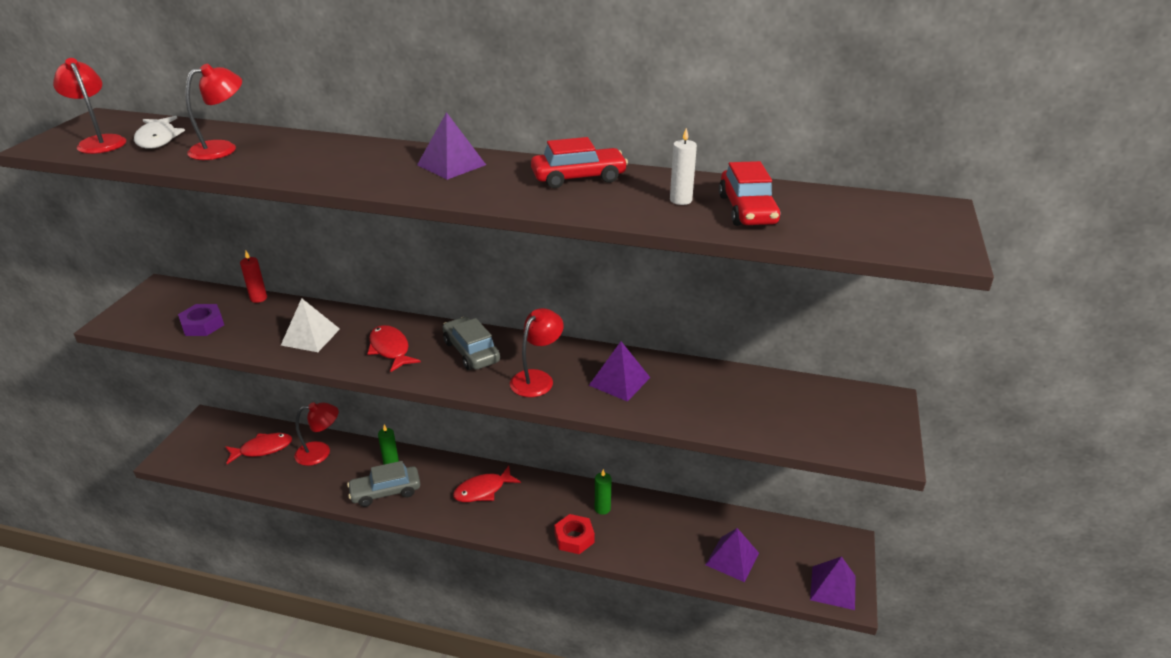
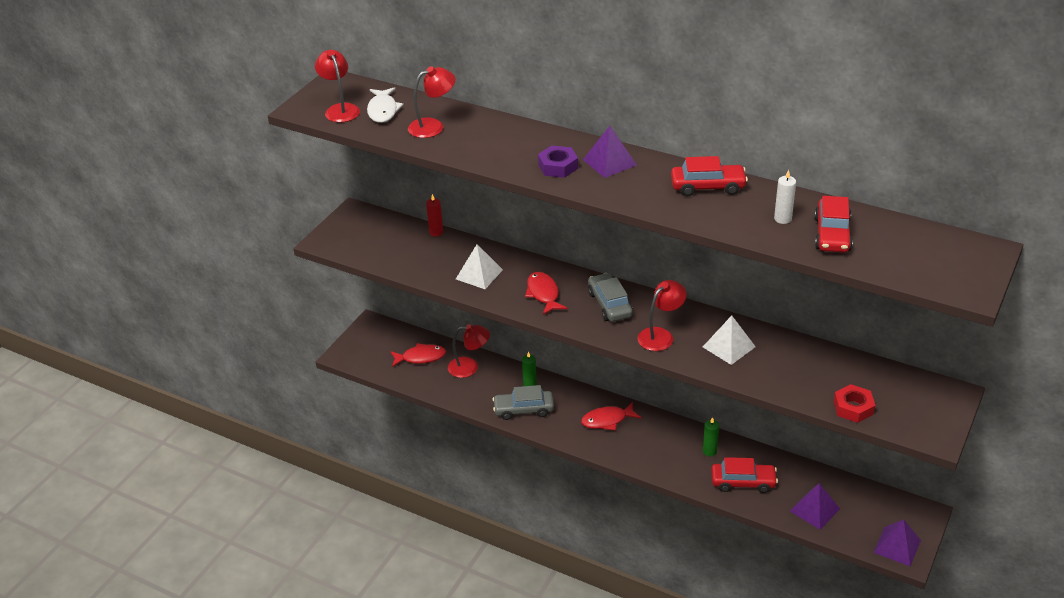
camera: 15 degrees right, 5 degrees up
purple nut [178,304,224,336] -> purple nut moved to [538,146,578,178]
red nut [554,514,595,554] -> red nut moved to [833,384,875,423]
purple pyramid [589,342,650,401] -> white pyramid [703,316,756,365]
none -> red car [711,457,778,493]

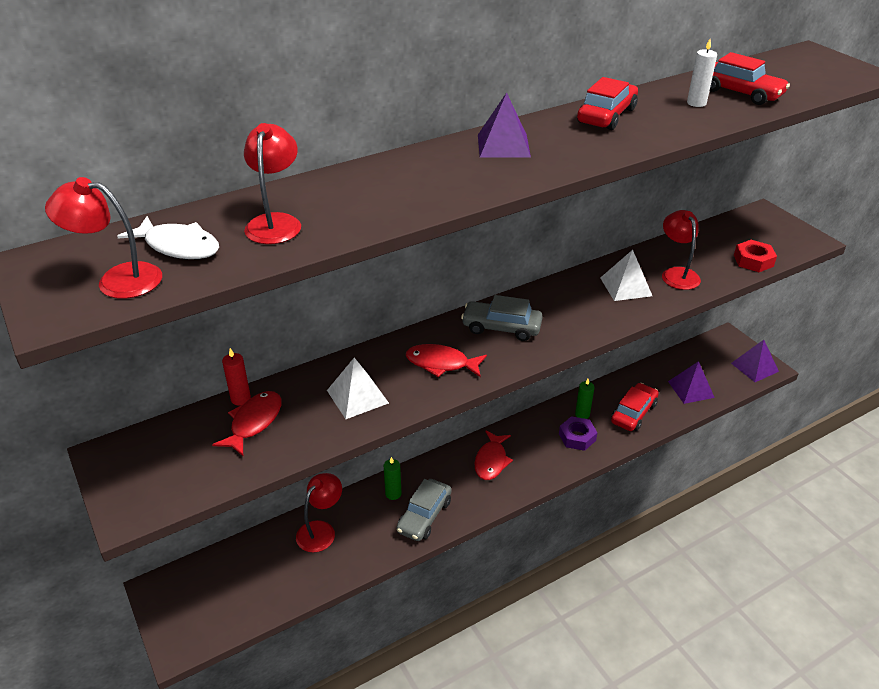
camera: 60 degrees left, 0 degrees up
red fish [390,343,446,367] -> red fish moved to [212,391,282,456]
purple nut [538,146,578,178] -> purple nut moved to [559,416,598,451]
red lamp [637,280,687,351] -> red lamp moved to [662,210,701,290]

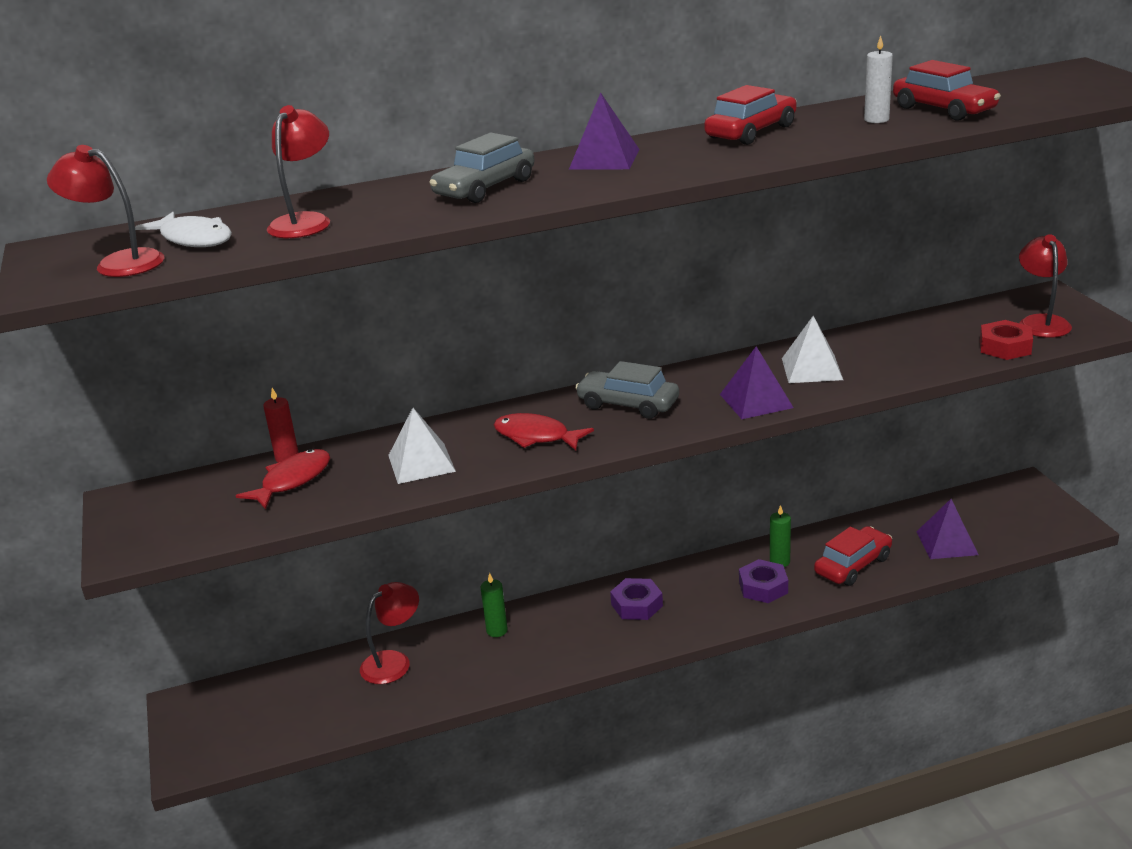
camera: 15 degrees right, 10 degrees down
grey car [396,479,452,541] -> grey car moved to [429,132,535,203]
red fish [474,430,513,480] -> purple nut [610,578,663,620]
red lamp [662,210,701,290] -> red lamp moved to [1019,234,1072,338]
purple pyramid [731,340,779,382] -> purple pyramid moved to [720,346,794,419]

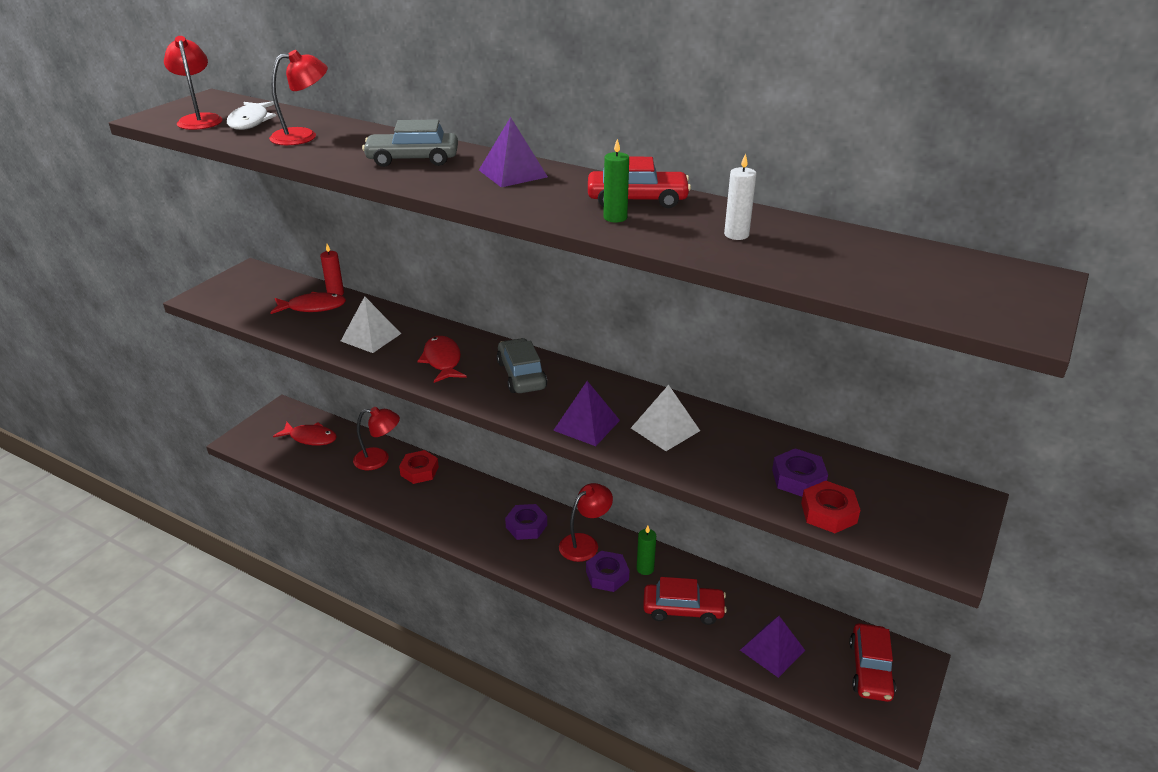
camera: 45 degrees right, 5 degrees up
green candle [481,573,508,637] -> green candle moved to [603,139,629,222]
red car [893,60,1001,120] -> red car moved to [849,623,896,702]
red lamp [1019,234,1072,338] -> red lamp moved to [559,483,613,562]
none -> red fish [273,422,337,445]
none -> red nut [399,450,439,484]
none -> purple nut [772,448,828,497]

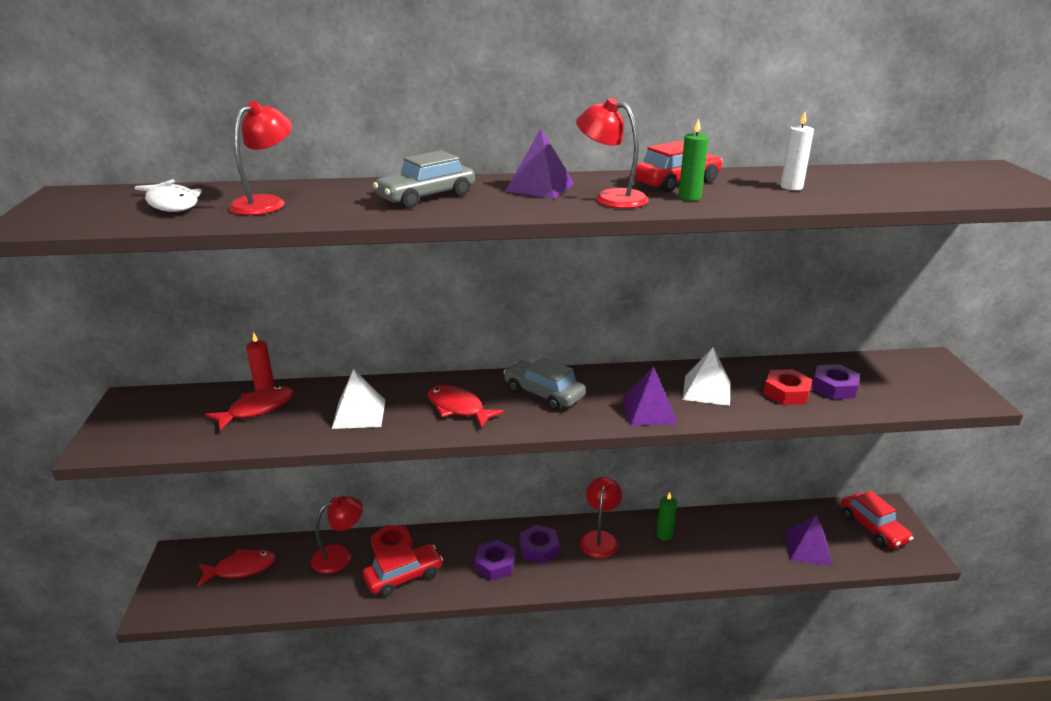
camera: 35 degrees left, 5 degrees down
red lamp [164,36,223,130] -> red lamp moved to [576,98,649,209]
purple nut [586,551,629,592] -> purple nut moved to [474,540,515,581]
red car [643,577,727,625] -> red car moved to [363,543,443,597]
red nut [801,481,860,533] -> red nut moved to [764,369,813,405]

